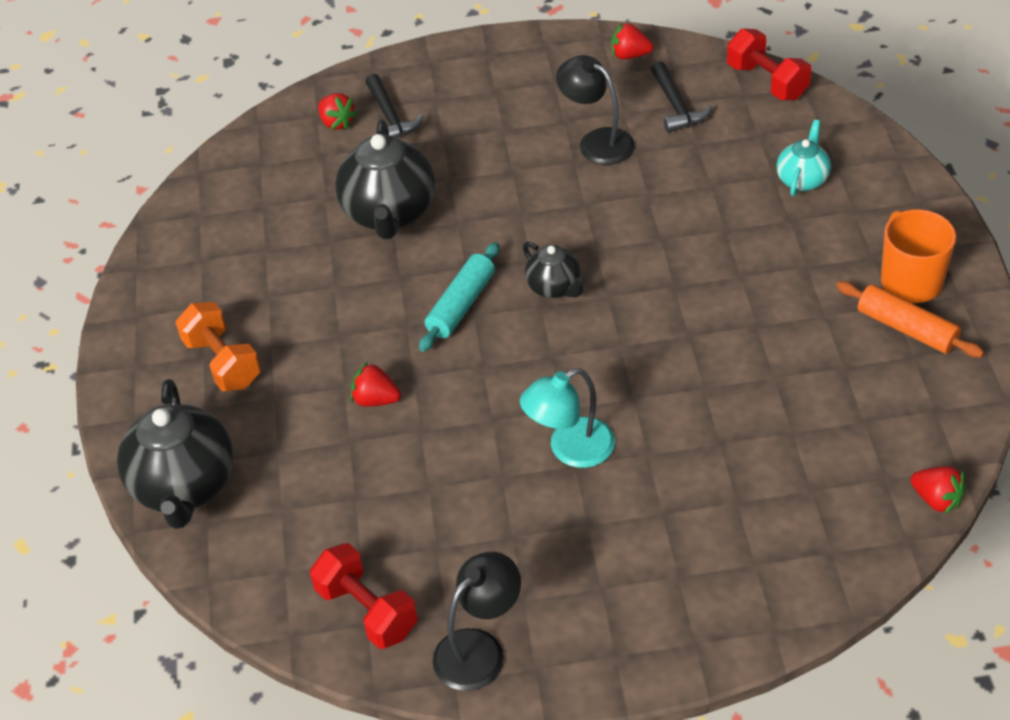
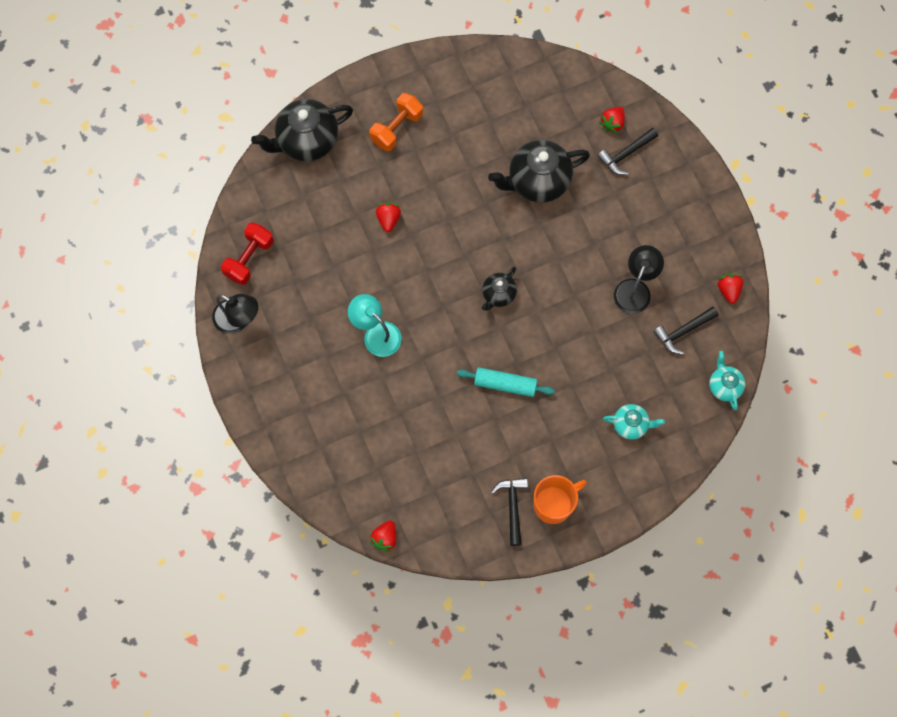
camera: 70 degrees right, 25 degrees up
turquoise rolling pin [419,242,499,352] -> turquoise rolling pin moved to [457,367,555,397]
red dumbbell [727,29,811,100] -> turquoise teapot [709,351,745,410]
orange rolling pin [836,281,984,358] -> black hammer [491,478,528,546]

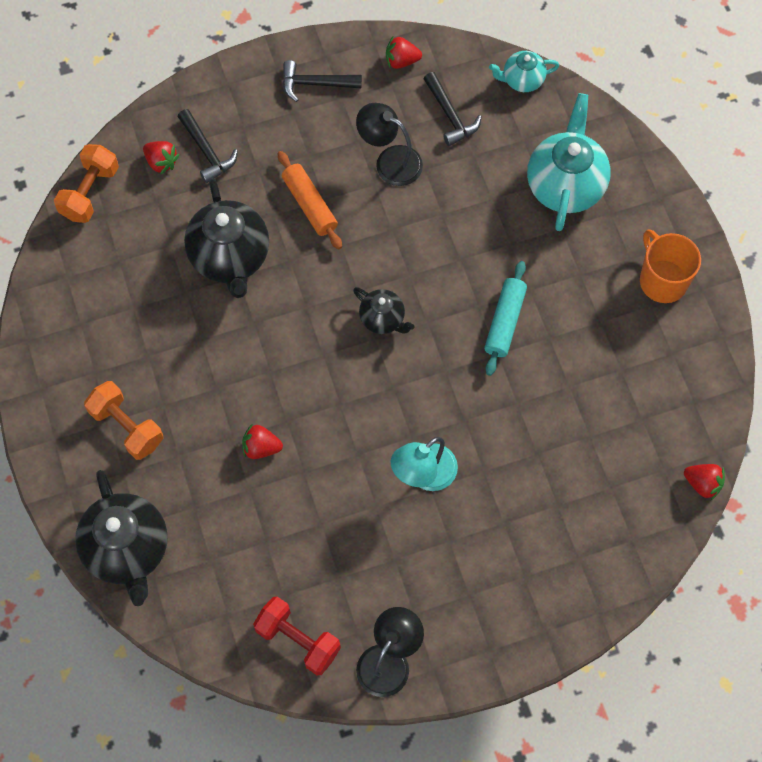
camera: 85 degrees left, 5 degrees down
black hammer [491,478,528,546] -> black hammer moved to [283,60,362,102]
turquoise teapot [603,404,665,440] -> turquoise teapot [527,93,611,231], size x1.86
none -> orange dumbbell [54,144,119,223]
none -> orange rolling pin [278,151,342,249]

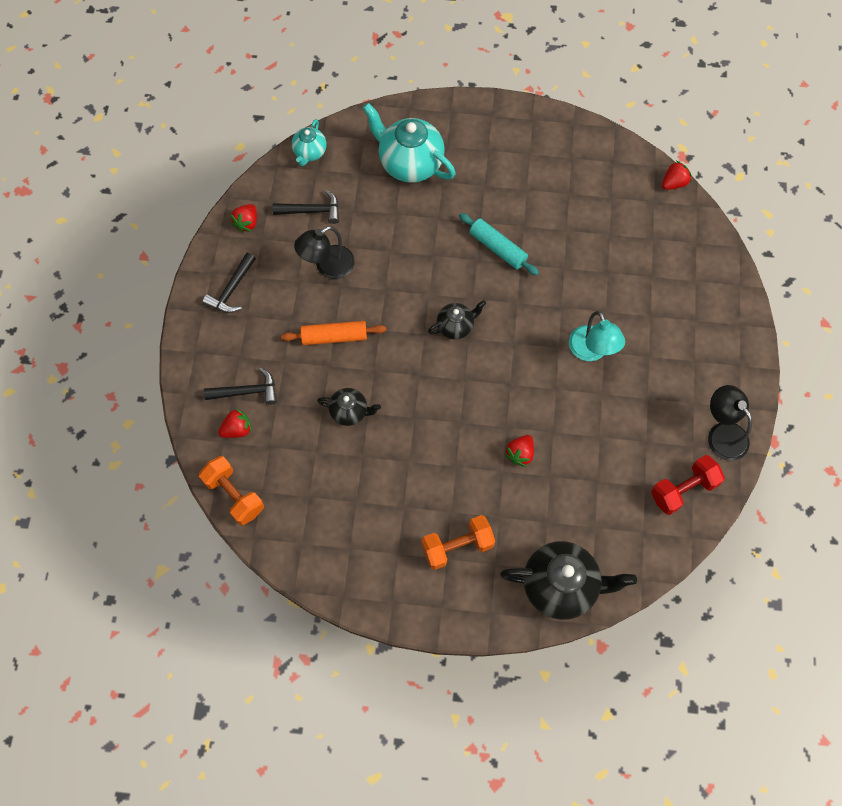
camera: 65 degrees left, 0 degrees up
black teapot [184,178,269,298] -> black teapot [317,388,381,426], size x0.54
orange mug [640,229,701,303] -> none

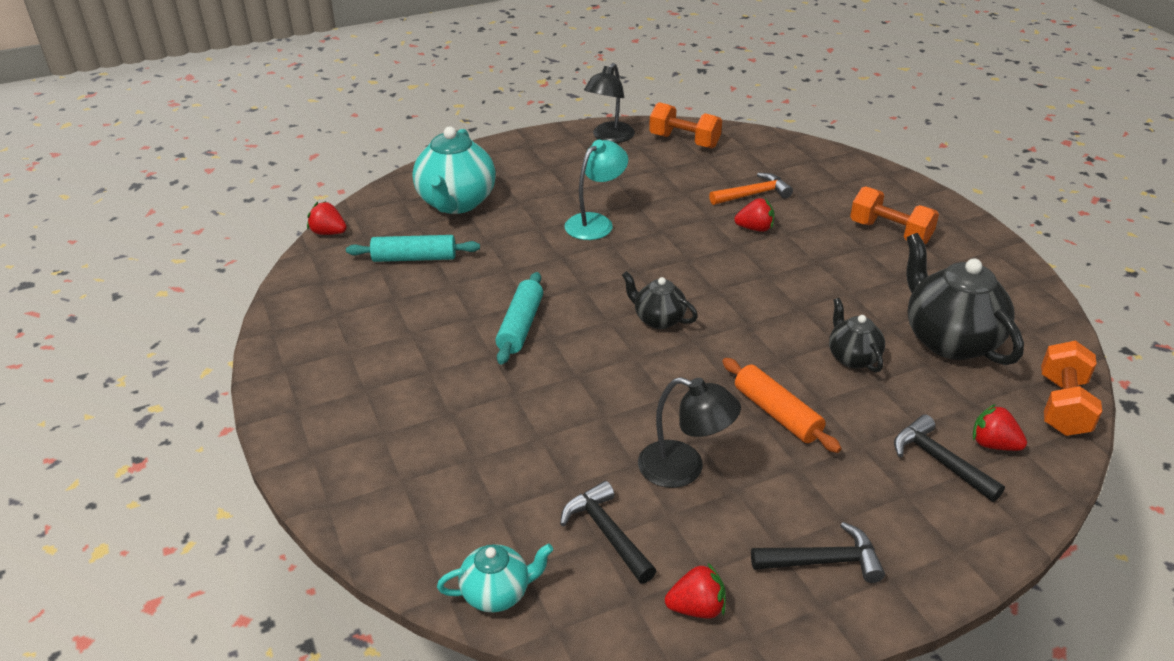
camera: 120 degrees left, 30 degrees down
turquoise teapot [363,103,456,183] -> turquoise teapot moved to [412,127,496,214]
black teapot [500,541,637,620] -> black teapot moved to [906,233,1024,365]
red dumbbell [651,455,725,515] -> orange dumbbell [649,102,722,148]
none -> turquoise rolling pin [346,235,480,262]
none -> orange hammer [709,173,793,205]

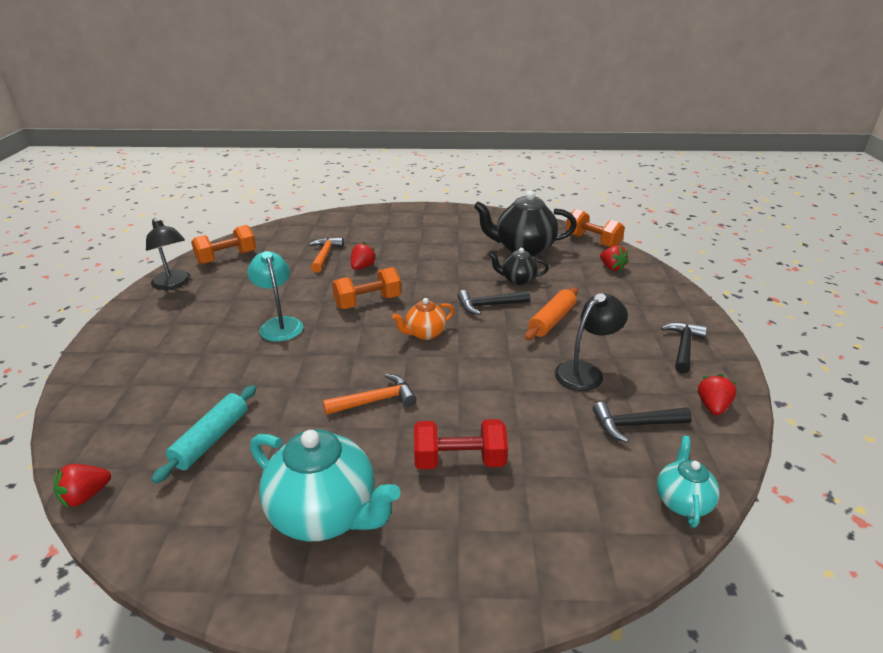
camera: 65 degrees left, 5 degrees down
turquoise teapot [412,127,496,214] -> turquoise teapot moved to [250,429,401,541]
turquoise rolling pin [495,272,543,365] -> orange hammer [323,374,416,415]
black teapot [622,271,698,329] -> orange teapot [392,298,454,340]
orange rolling pin [722,358,842,453] -> orange rolling pin turned 45 degrees counterclockwise [525,287,578,340]
orange dumbbell [850,186,939,244] -> orange dumbbell moved to [332,267,401,309]
black hammer [894,414,1005,502] -> black hammer moved to [457,290,530,315]
red strawberry [973,404,1027,451] -> red strawberry turned 90 degrees counterclockwise [600,246,628,272]
none -> red dumbbell [414,419,508,469]

